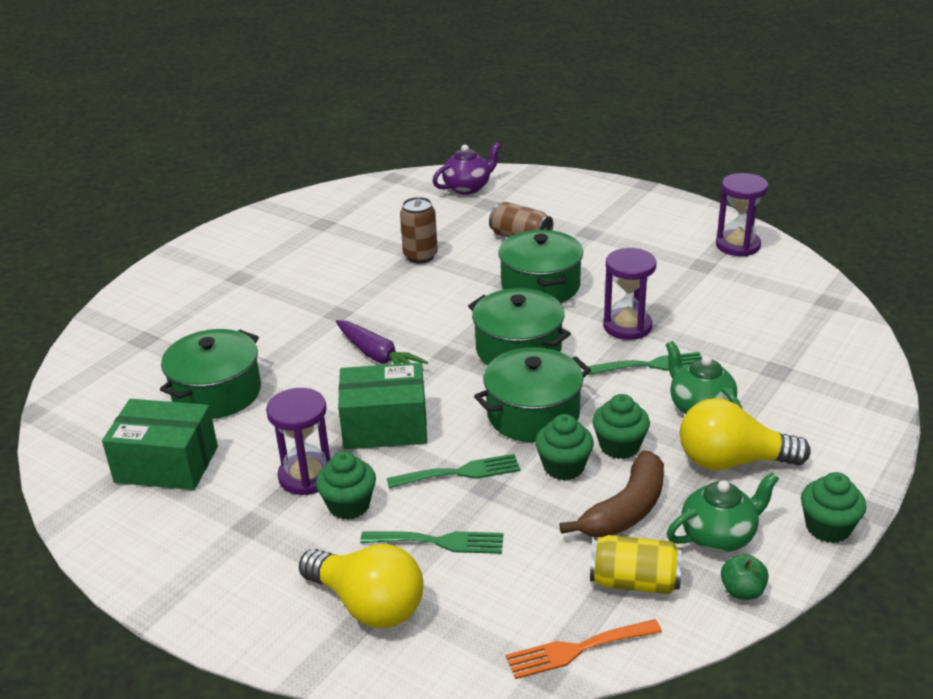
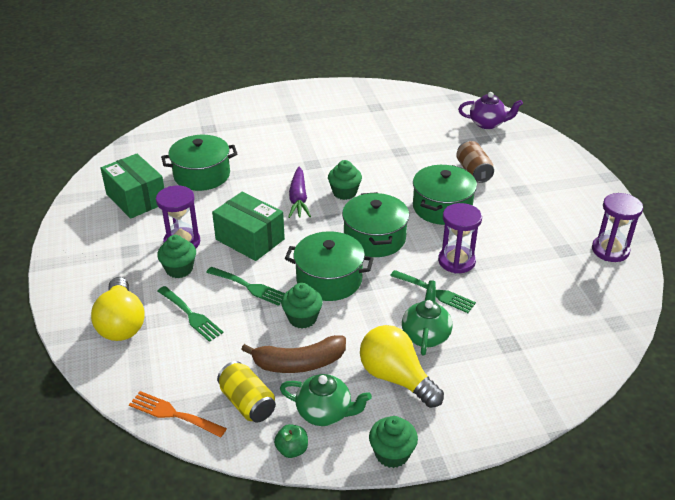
camera: 40 degrees right, 5 degrees up
brown can [400,197,438,263] -> none
green cupcake [592,394,650,459] -> green cupcake moved to [328,160,362,200]

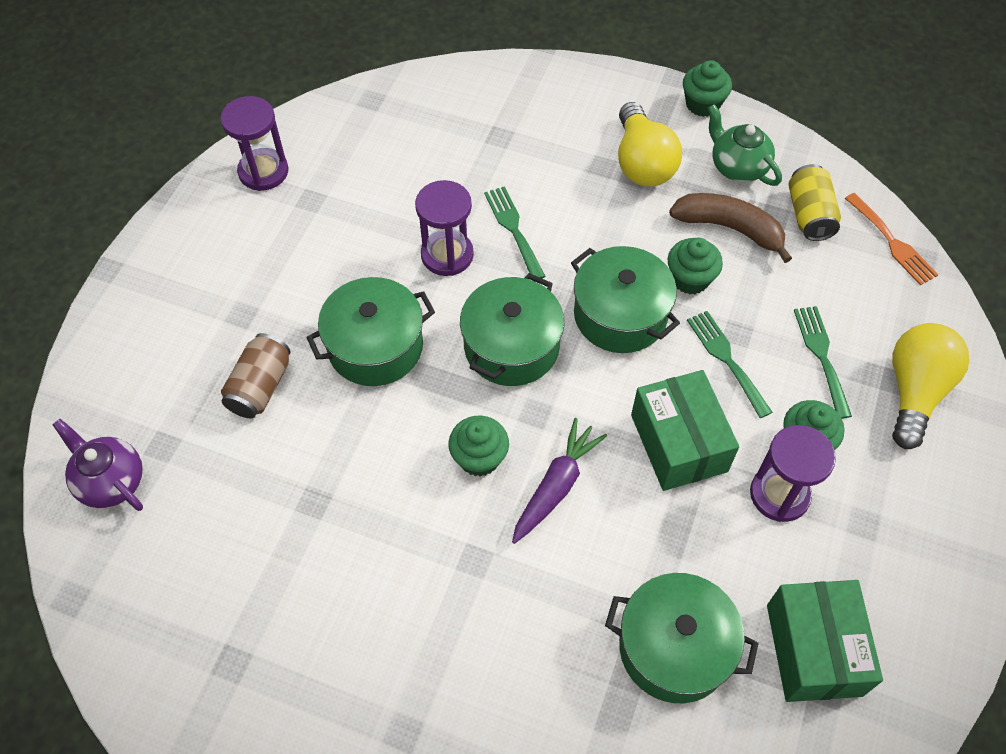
camera: 145 degrees left, 20 degrees up
green apple [274,424,308,458] -> none
green teapot [402,280,452,355] -> none

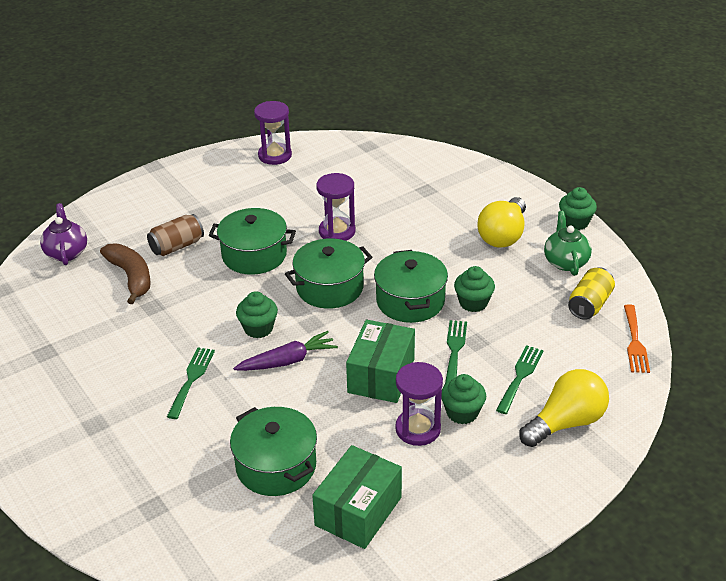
camera: 35 degrees right, 20 degrees down
green fork [484,186,546,281] -> green fork moved to [167,347,215,419]
brown banana [669,193,792,263] -> brown banana moved to [100,243,151,304]

